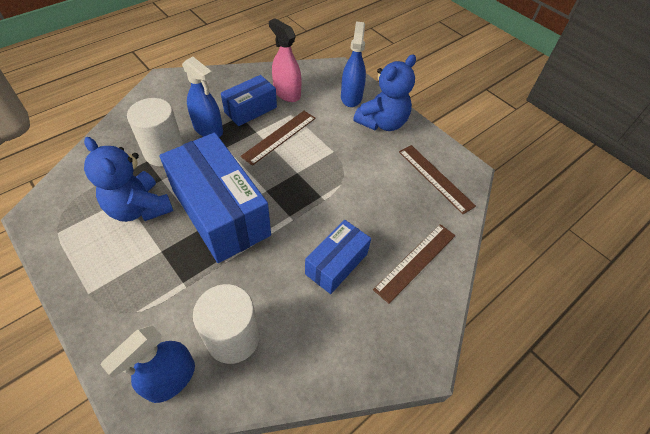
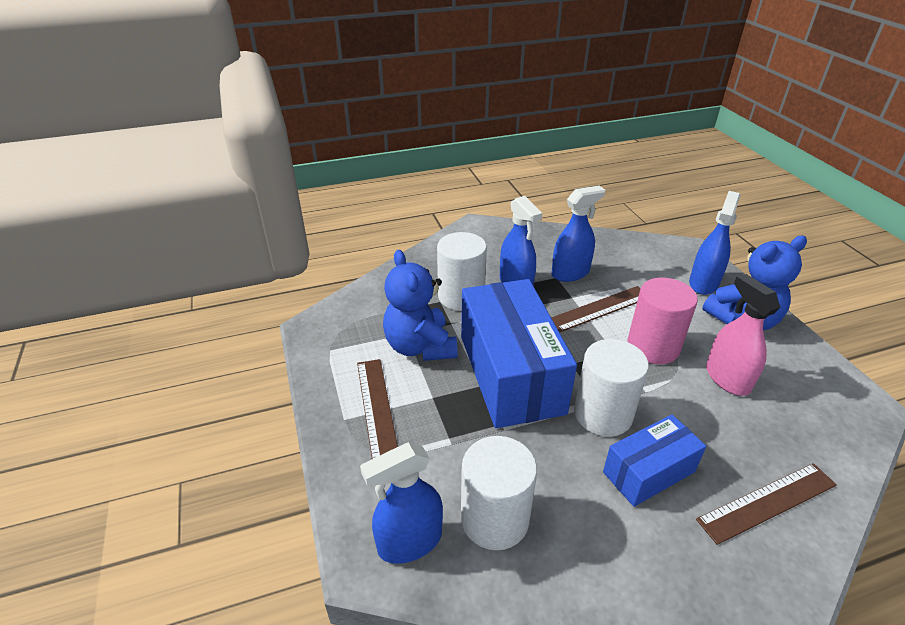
camera: 25 degrees right, 15 degrees down
blue box [221,75,277,126] -> blue spray bottle [551,186,605,282]
pink spray bottle [269,18,301,102] -> pink spray bottle moved to [706,274,780,396]
brown ruler [399,145,476,214] -> brown ruler moved to [357,359,398,459]
none -> white cylinder [574,339,649,437]
none -> pink cylinder [627,278,698,364]

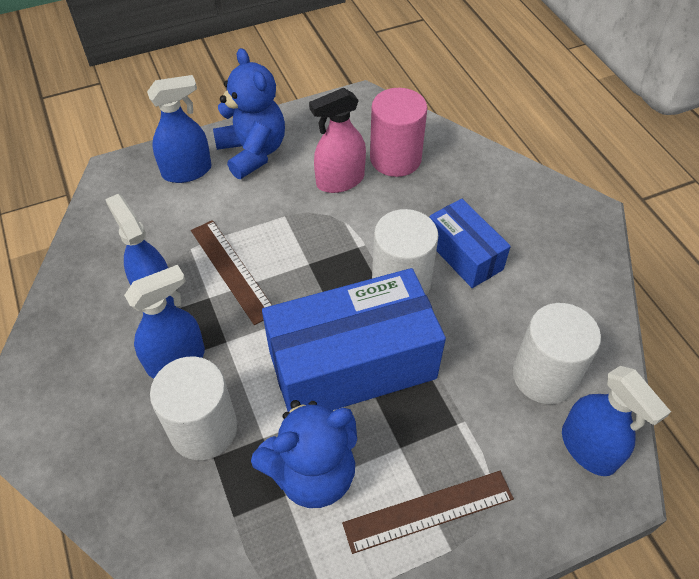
camera: 95 degrees left, 15 degrees up
pink cylinder [627,278,698,364] -> pink cylinder moved to [370,88,427,177]
blue spray bottle [689,191,741,295] -> blue spray bottle turned 135 degrees clockwise [147,75,212,183]
brown ruler [696,463,837,545] -> none

